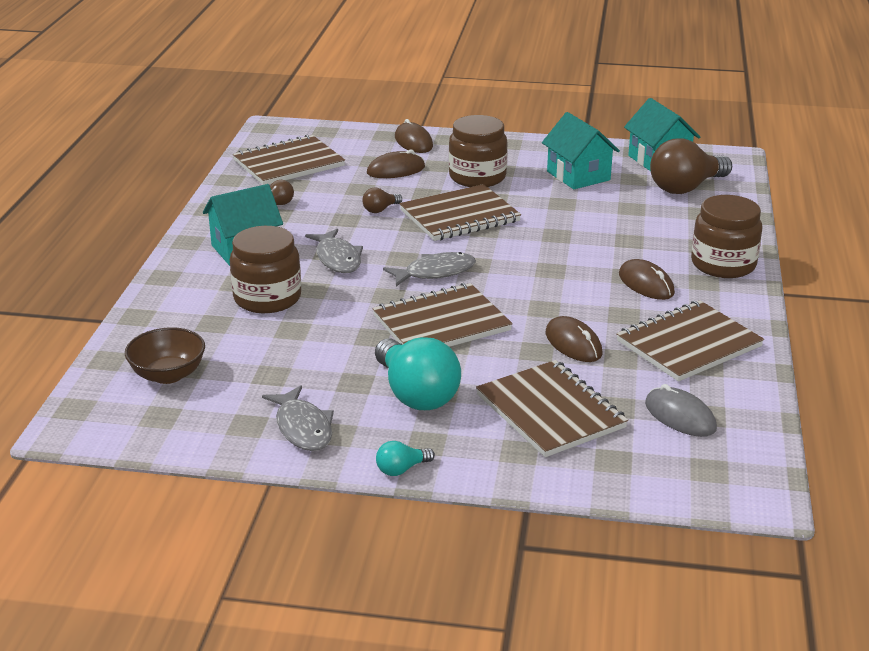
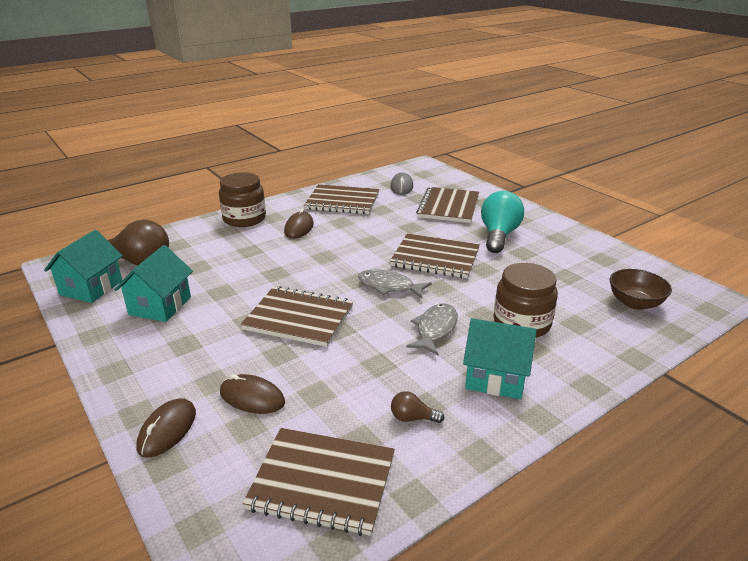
camera: 135 degrees left, 0 degrees up
grey fish [262,385,334,451] -> none
brown light bulb [362,188,402,213] -> none
turquoise light bulb [376,441,435,476] -> none
brown jar [449,115,508,187] -> none
brown mouse [546,316,602,362] -> none

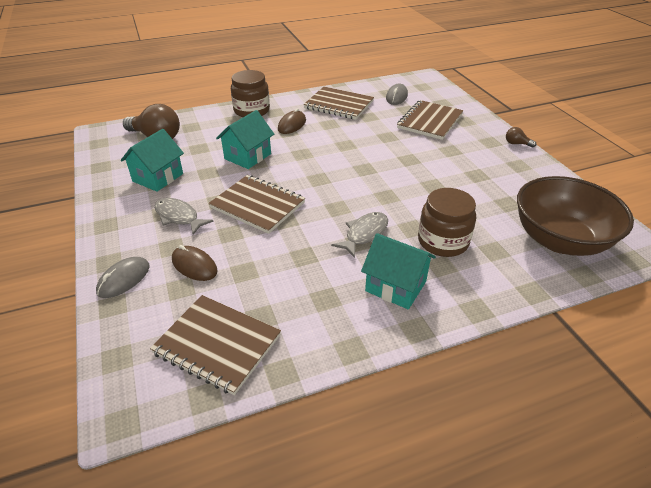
camera: 15 degrees right, 10 degrees up
turquoise house [44,230,123,303] -> turquoise house moved to [216,110,274,169]
brown mouse [136,398,196,458] -> grey mouse [96,257,150,298]
grey fish [358,269,432,298] -> grey fish moved to [154,198,214,235]
brown notebook [390,233,480,278] -> none
brown light bulb [391,391,445,423] -> brown light bulb moved to [506,127,536,148]
turquoise light bulb [481,191,524,253] -> none
brown bowl [610,269,672,310] -> brown bowl [517,176,634,256], size x1.93

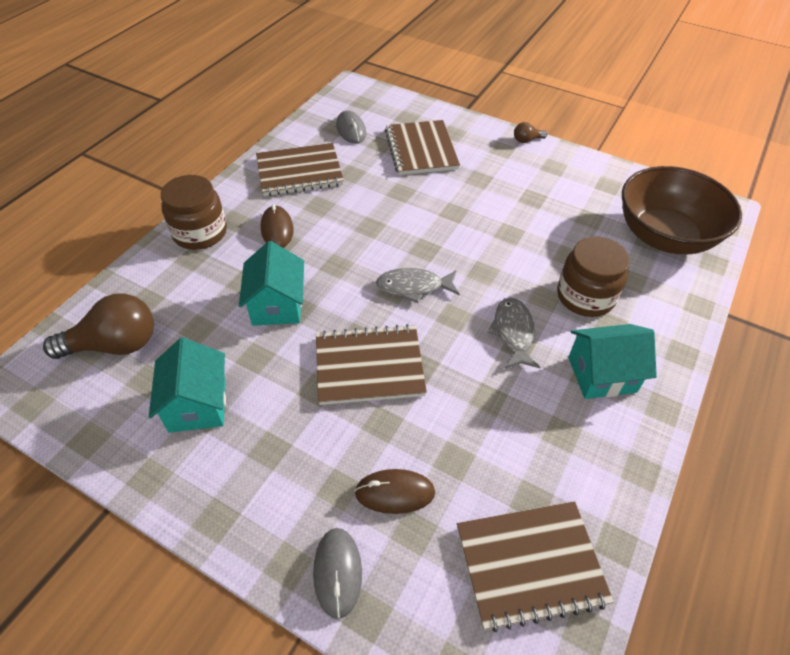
camera: 40 degrees left, 10 degrees up
grey fish [154,198,214,235] -> grey fish moved to [376,268,460,303]

